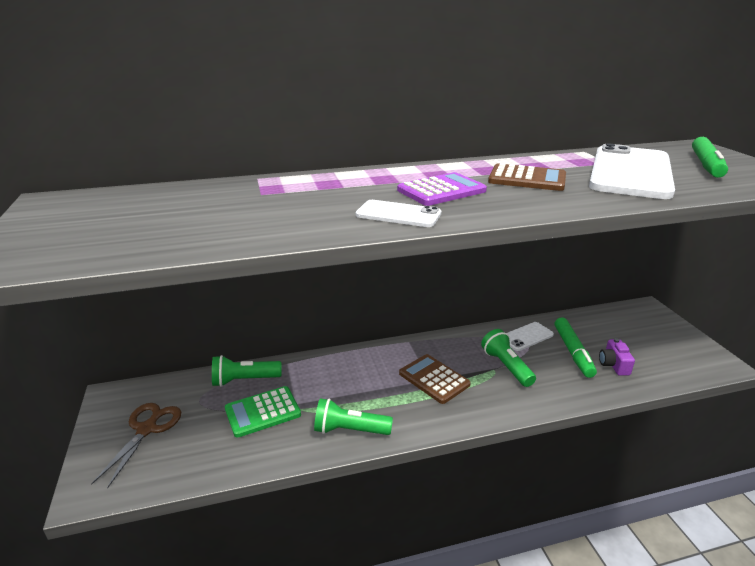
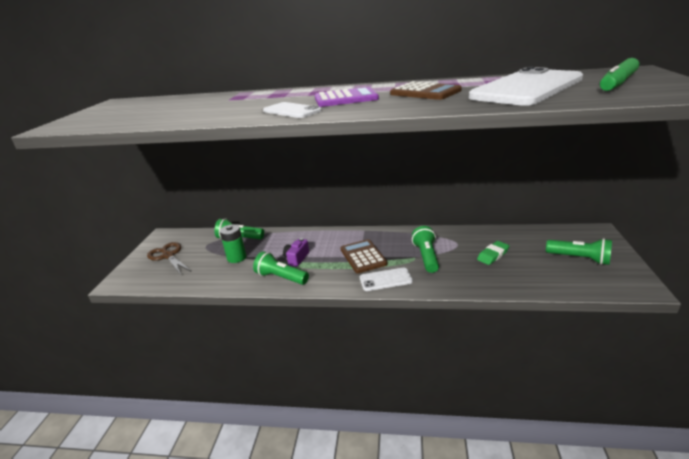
camera: 25 degrees right, 0 degrees up
brown scissors [91,403,181,489] -> brown scissors turned 75 degrees counterclockwise [147,242,192,275]
green calculator [225,386,301,438] -> green battery [220,224,246,263]
white phone [507,322,554,351] -> white phone moved to [360,268,413,291]
green marker [555,318,597,378] -> green eraser [477,241,509,265]
purple camera [599,338,635,376] -> purple camera moved to [283,238,309,267]
none -> green flashlight [546,238,612,265]

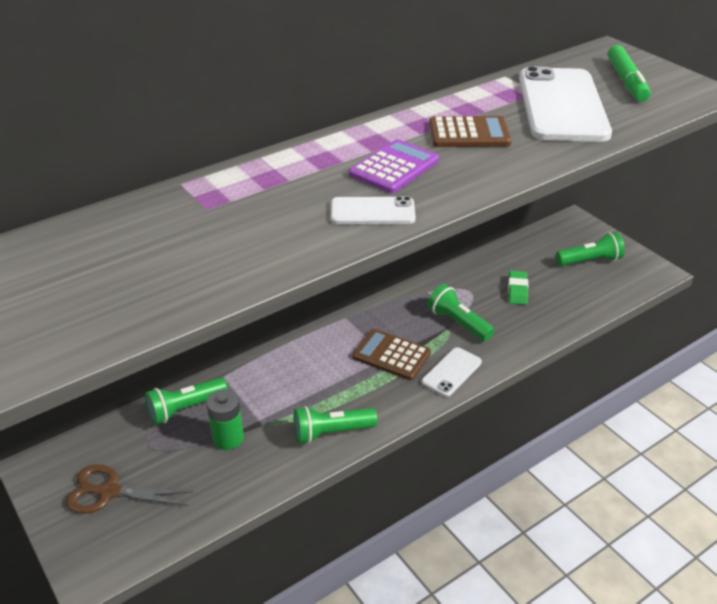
camera: 45 degrees left, 10 degrees up
purple camera [283,238,309,267] -> none

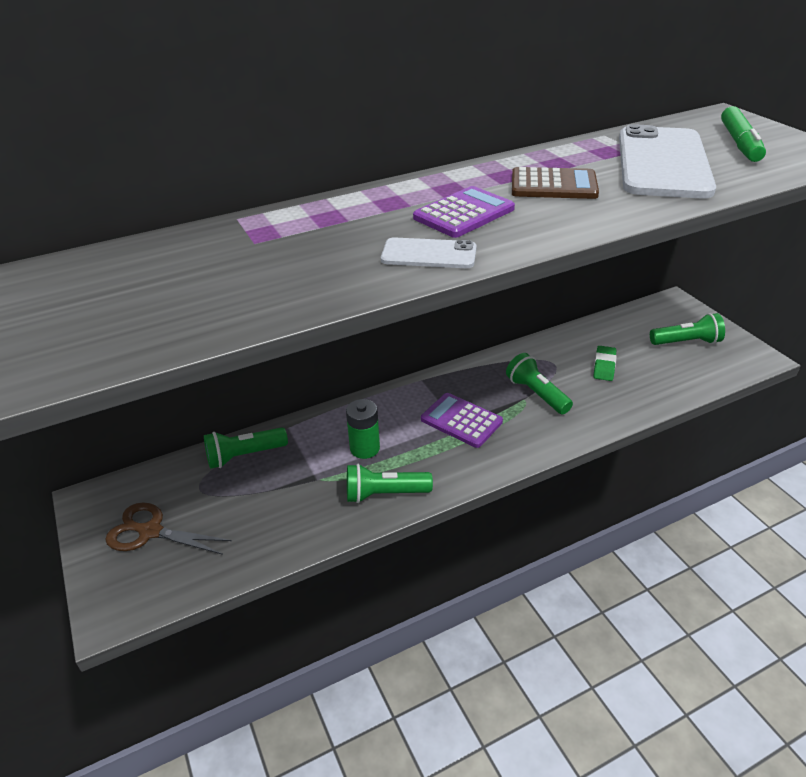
camera: 10 degrees right, 0 degrees up
green battery [207,389,244,450] -> green battery moved to [346,399,380,459]
brown calculator [352,329,431,380] -> purple calculator [421,393,503,448]
white phone [421,347,482,397] -> none

